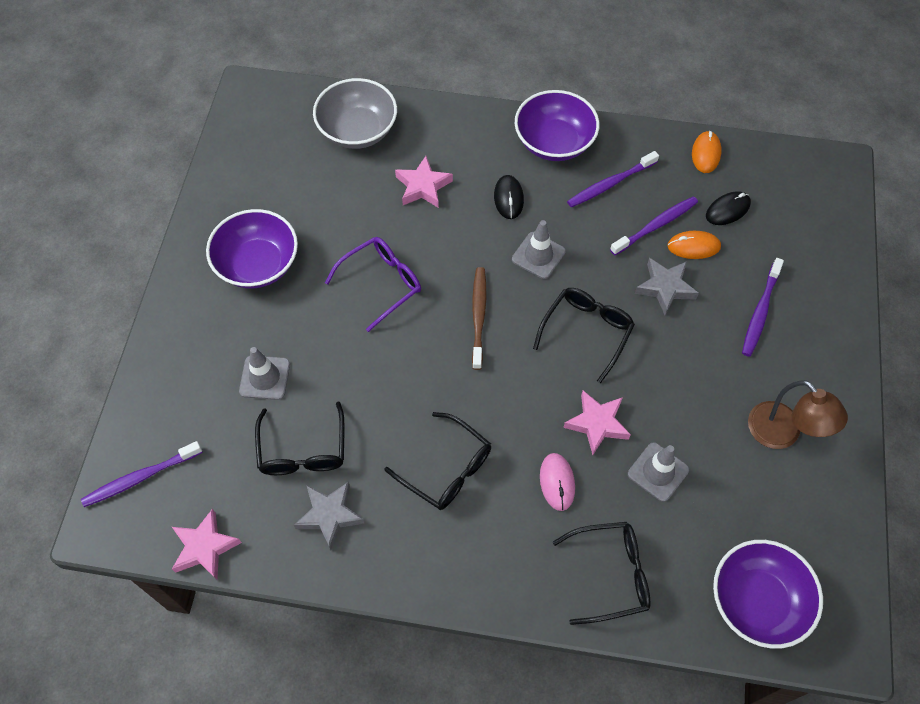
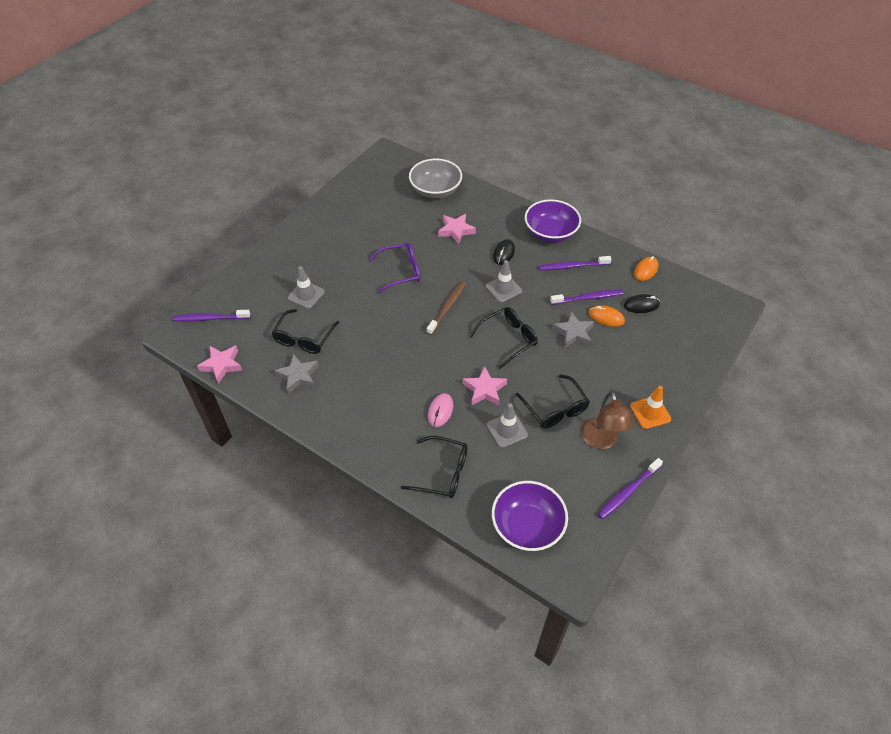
camera: 25 degrees right, 10 degrees down
purple bowl [206,209,298,289] -> none
black glasses [384,412,491,510] -> black glasses moved to [516,374,590,428]
purple toothbrush [742,258,784,357] -> purple toothbrush moved to [597,458,663,519]
none -> orange traffic cone [630,386,671,429]

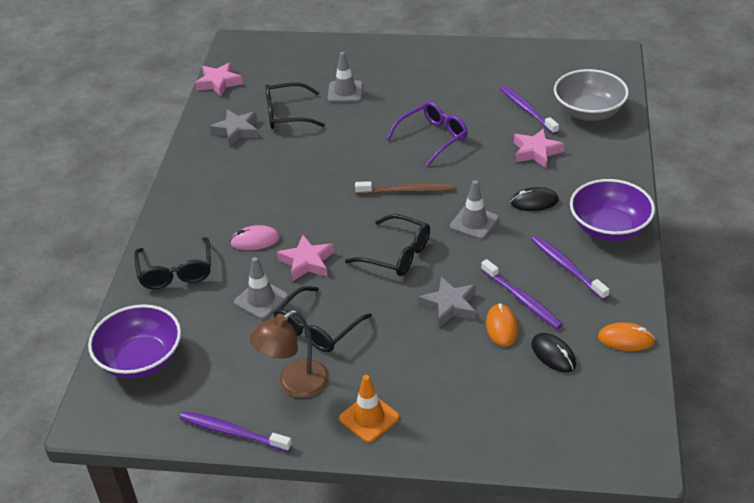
camera: 65 degrees right, 10 degrees down
purple toothbrush [173,310,250,322] -> purple toothbrush moved to [500,85,559,134]
purple glasses [369,243,420,293] -> purple glasses turned 90 degrees counterclockwise [386,102,468,166]

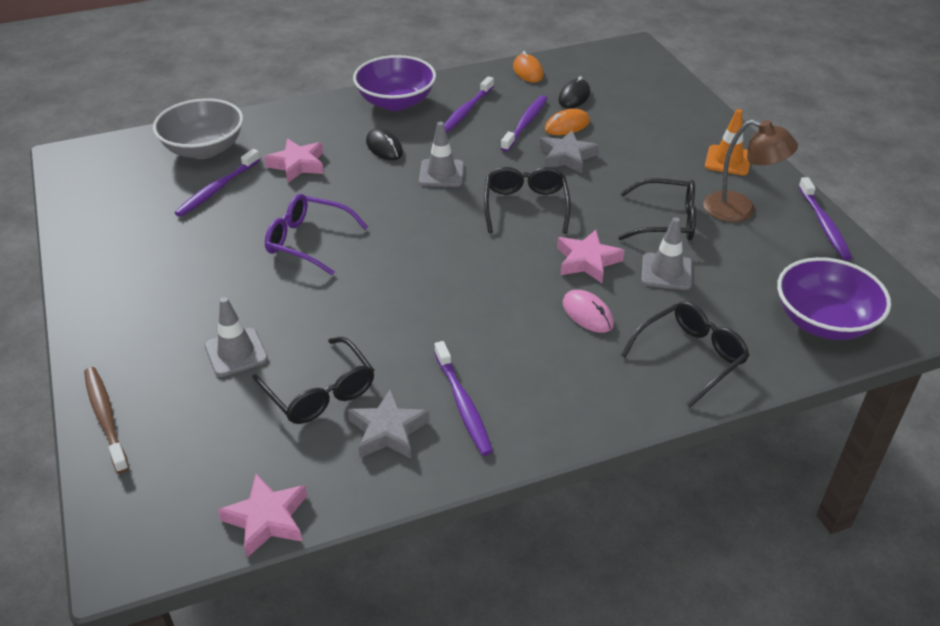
camera: 120 degrees left, 0 degrees up
brown toothbrush [355,181,454,194] -> brown toothbrush moved to [84,367,129,474]
none -> purple toothbrush [434,341,493,456]

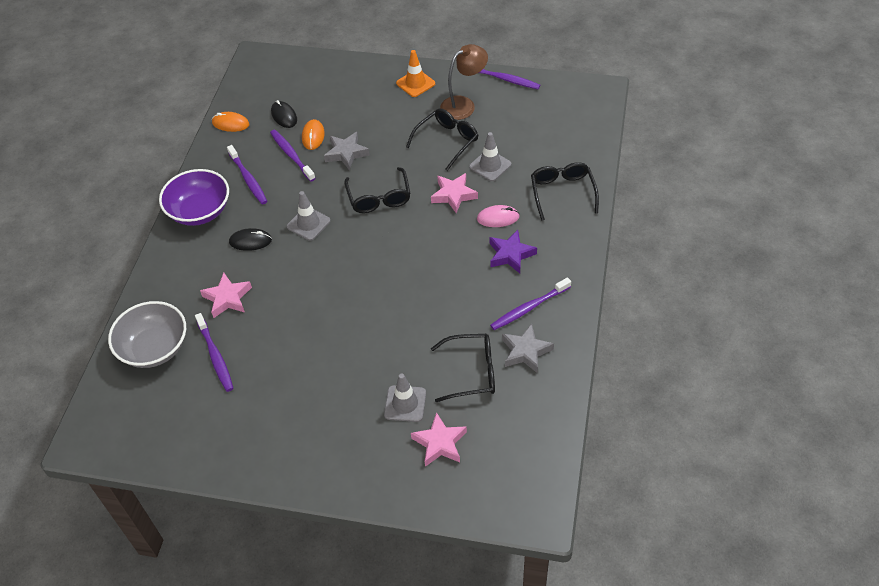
camera: 55 degrees left, 10 degrees up
brown toothbrush [84,367,129,474] -> none
pink star [218,474,307,558] -> pink star moved to [411,412,467,467]
purple glasses [265,194,368,275] -> none
purple toothbrush [434,341,493,456] -> purple toothbrush turned 135 degrees clockwise [490,277,571,330]
black glasses [484,167,571,234] -> black glasses turned 135 degrees counterclockwise [344,167,411,213]
purple bowl [777,257,891,340] -> none
none -> purple star [490,230,537,274]

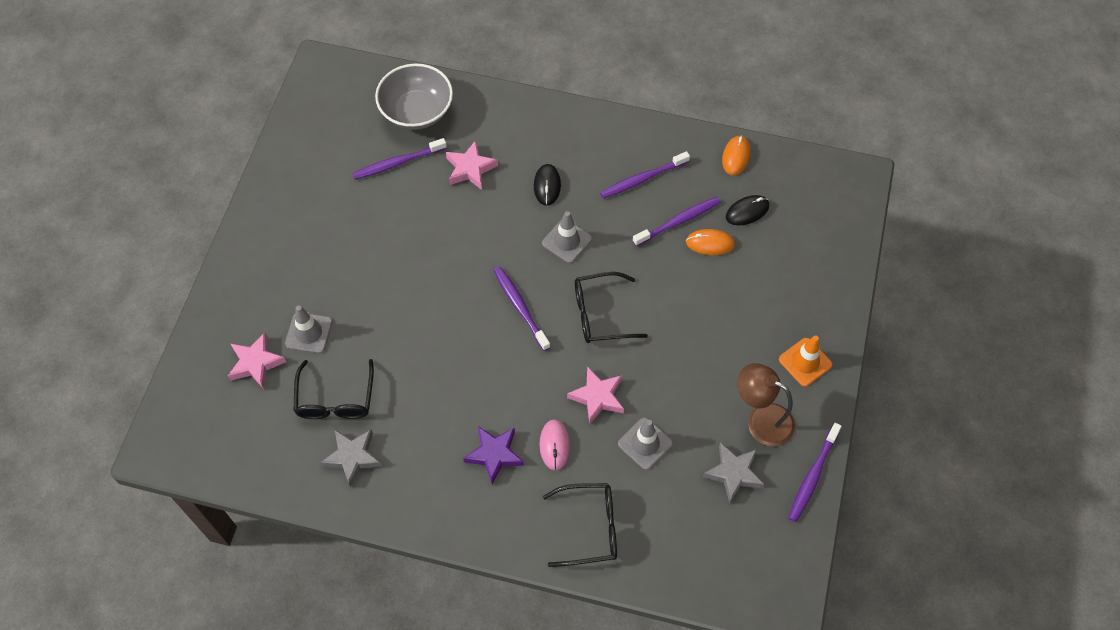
camera: 90 degrees right, 10 degrees up
purple bowl [159,169,229,226] -> none
grey star [324,132,370,170] -> grey star moved to [703,442,764,503]
black glasses [406,108,478,171] -> none
brown lamp [440,44,488,120] -> brown lamp turned 150 degrees clockwise [737,363,795,446]
purple toothbrush [490,277,571,330] -> purple toothbrush moved to [494,267,550,351]

